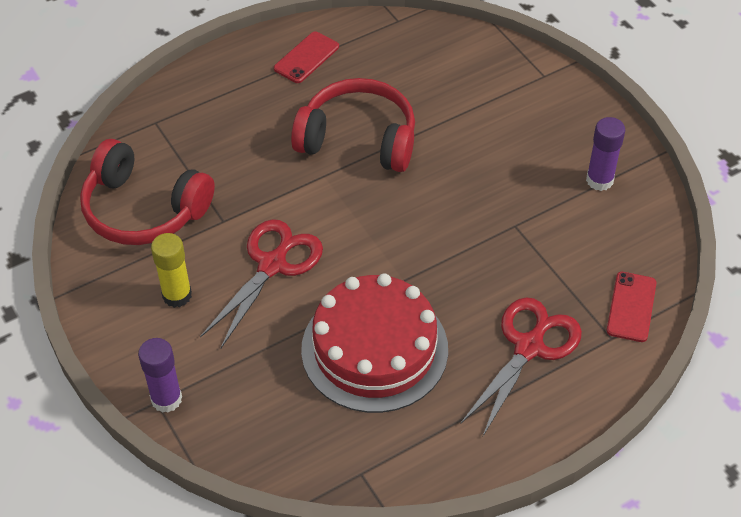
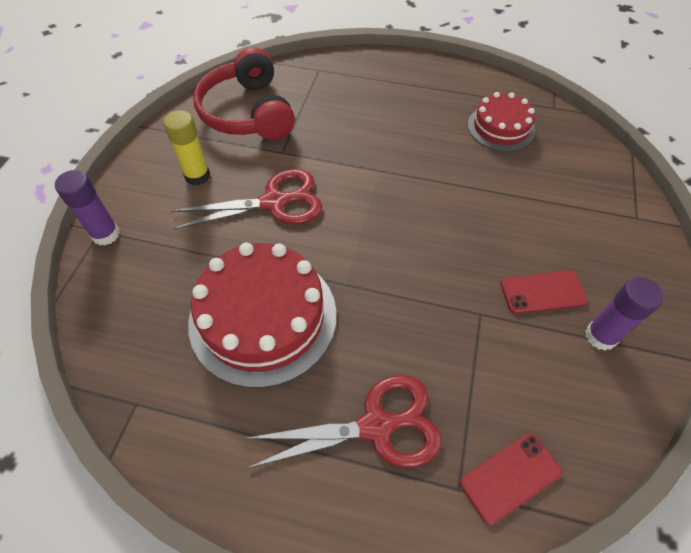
camera: 45 degrees right, 5 degrees up
red phone [274,31,339,83] -> red phone moved to [500,270,588,314]
red headphones [291,78,415,172] -> none
none -> red cake [468,92,535,151]

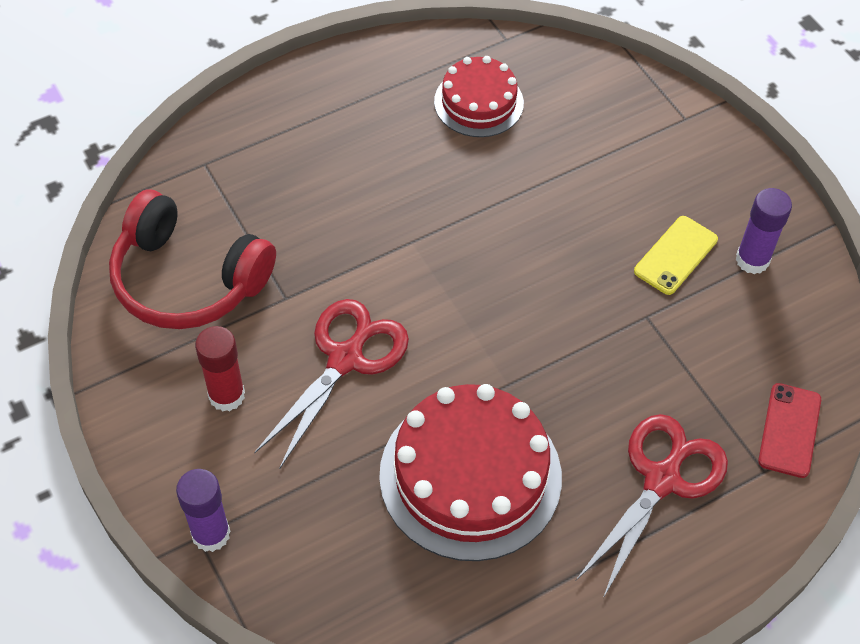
camera: 45 degrees left, 0 degrees up
yellow glue stick [163,110,210,185] -> red glue stick [195,326,245,411]
red phone [500,270,588,314] -> yellow phone [634,216,718,295]

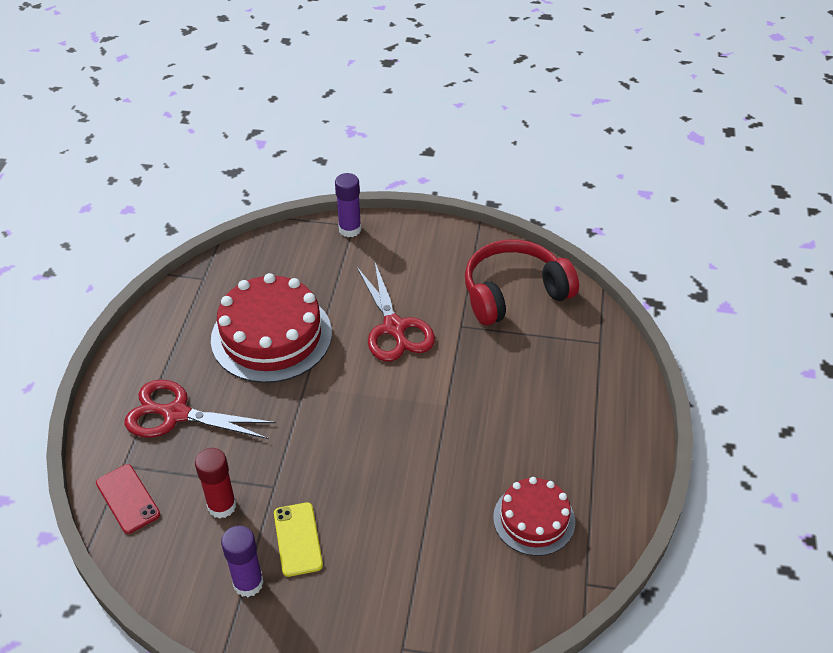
camera: 130 degrees right, 10 degrees down
red glue stick [195,326,245,411] -> red glue stick moved to [195,448,236,519]
red scissors [576,414,728,598] -> red scissors turned 120 degrees clockwise [125,380,276,439]

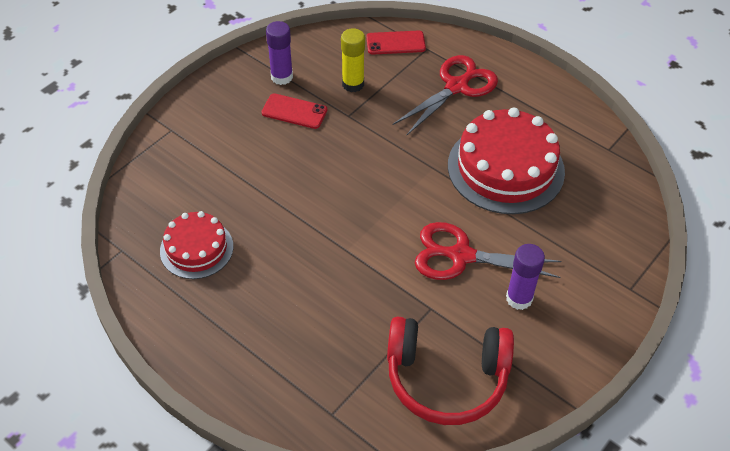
camera: 120 degrees right, 5 degrees up
red glue stick [195,448,236,519] -> yellow glue stick [341,28,365,92]
yellow phone [274,502,323,577] -> red phone [262,93,327,129]
purple glue stick [335,173,361,237] -> purple glue stick moved to [506,244,545,310]
red headphones [465,239,579,326] -> red headphones turned 90 degrees clockwise [387,316,514,425]

